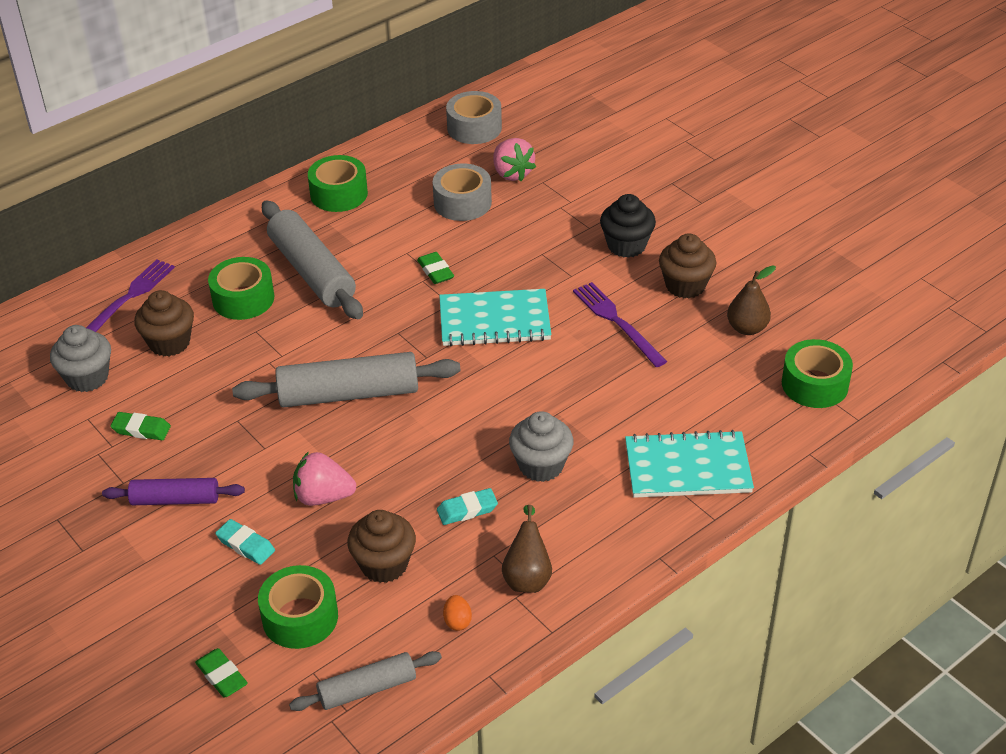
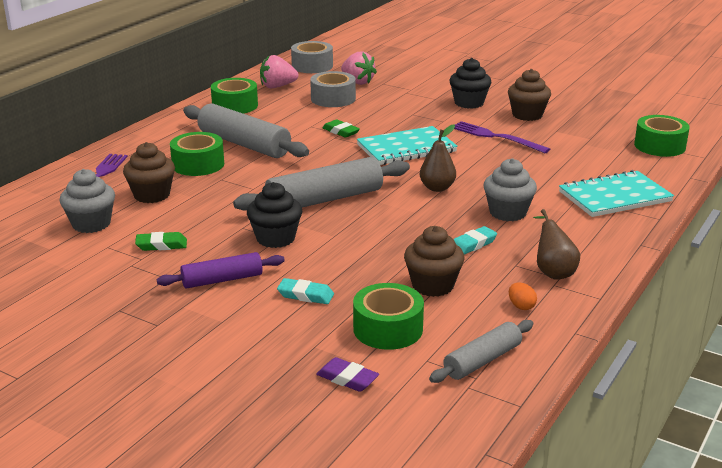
camera: 20 degrees left, 15 degrees down
green eraser [195,648,248,697] -> purple eraser [316,357,379,392]
pink strawberry [293,451,356,506] -> pink strawberry moved to [260,55,299,88]
brown pear [727,265,776,335] -> brown pear moved to [420,124,456,192]
none -> black cupcake [247,182,302,248]

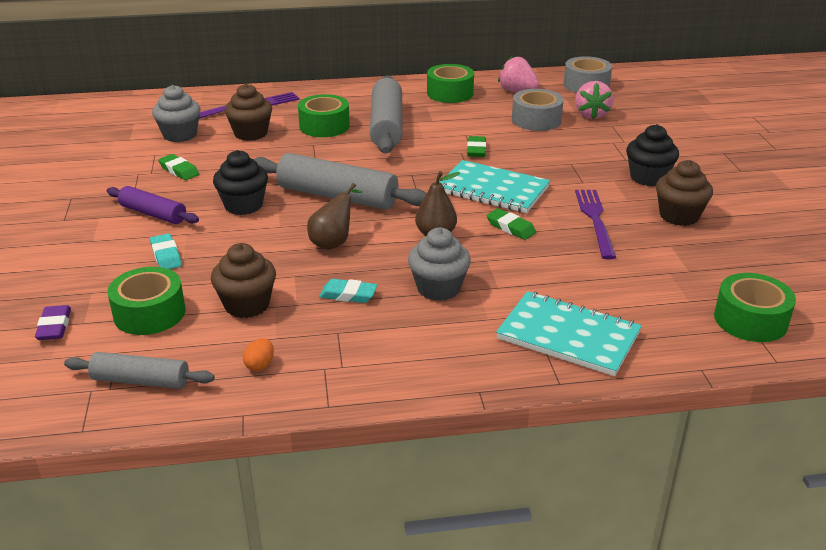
camera: 50 degrees right, 5 degrees up
brown pear [533,209,580,280] -> brown pear moved to [307,183,362,250]
none -> green eraser [486,208,536,240]

